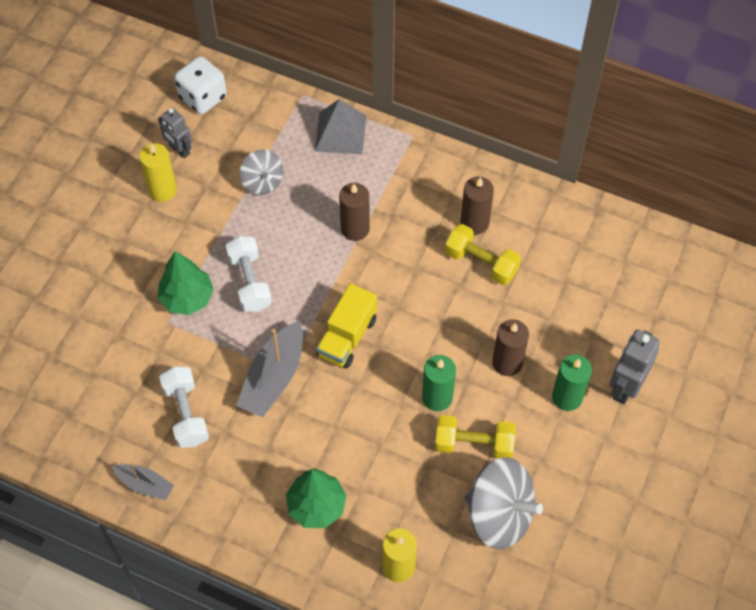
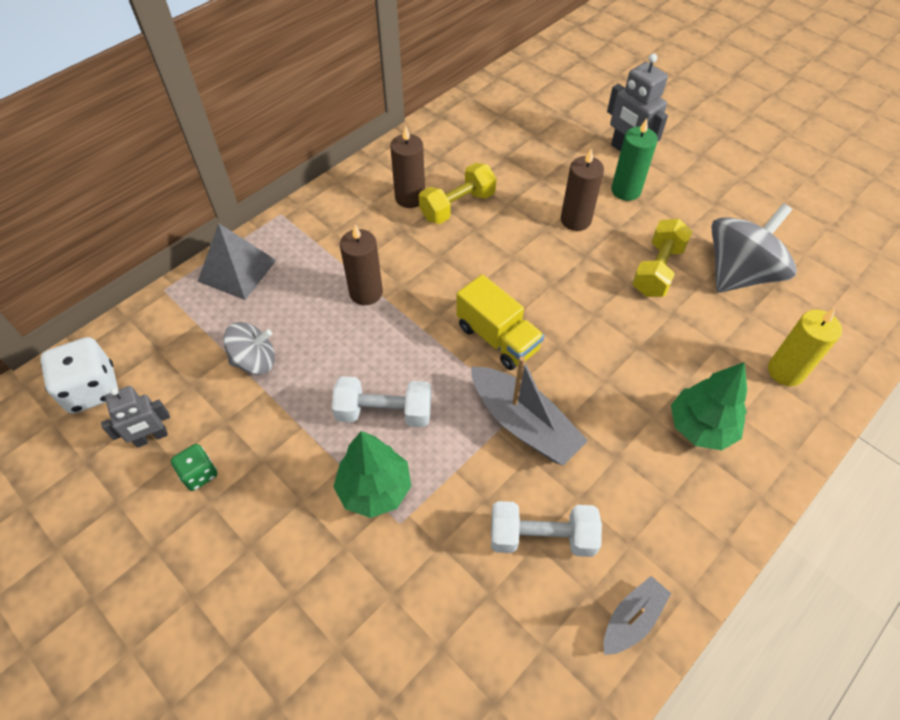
camera: 70 degrees left, 5 degrees down
yellow candle [139,143,177,202] -> green dice [171,444,217,491]
green candle [422,355,456,411] -> none

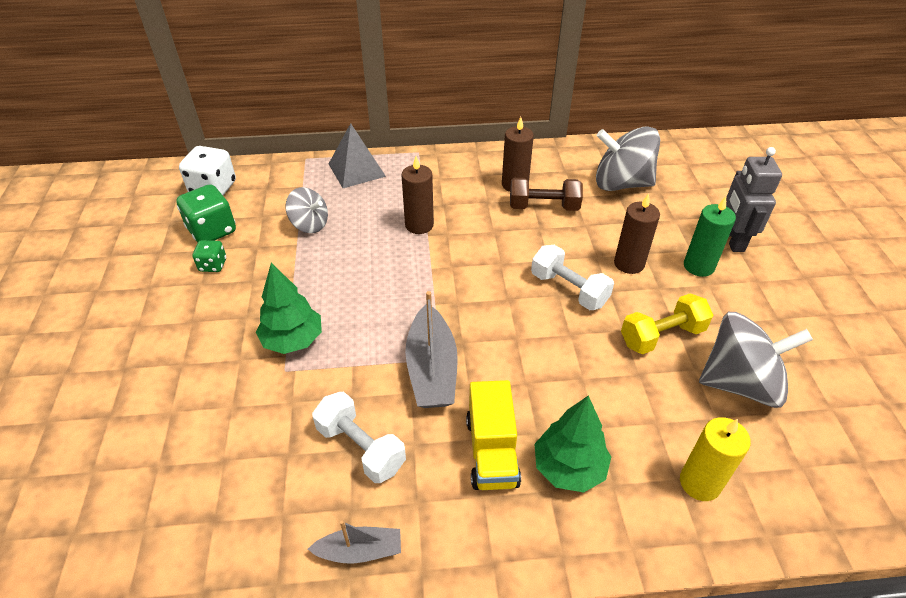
camera: 40 degrees right, 10 degrees down
grey robot [101,386,170,448] -> green dice [176,184,236,242]
white dumbbell [332,376,432,427] -> white dumbbell moved to [531,245,614,310]
yellow dumbbell [419,163,497,224] -> brown dumbbell [510,178,583,211]
yellow truck [456,274,544,370] -> yellow truck moved to [466,380,521,490]
none -> grey spinning top [596,126,660,191]

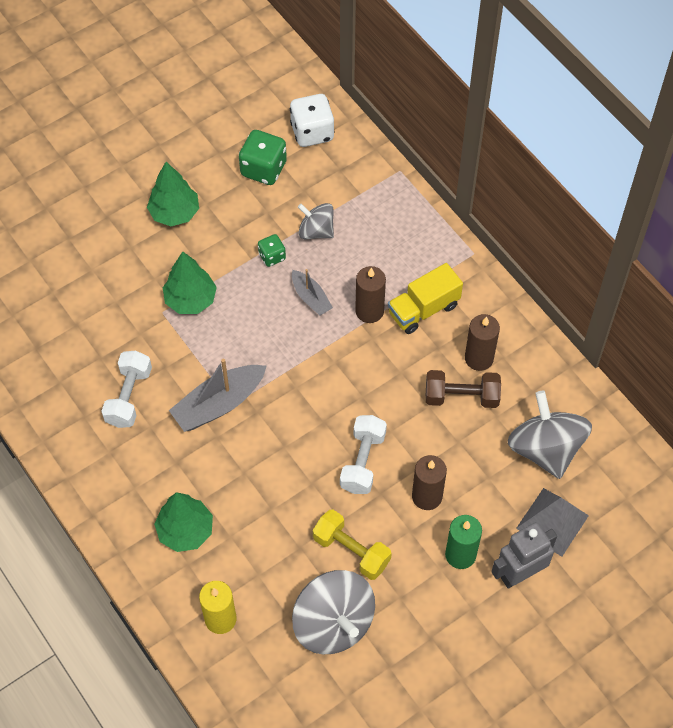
camera: 60 degrees right, 15 degrees up
green dice [192,240,226,272] -> green dice moved to [258,234,286,267]
grey spinning top [286,187,328,233] -> grey spinning top turned 120 degrees clockwise [298,203,334,239]
grey boat [308,520,401,563] -> grey boat moved to [292,269,333,316]
grey pyramid [329,123,386,188] -> grey pyramid moved to [516,488,589,557]
yellow truck [466,380,521,490] -> yellow truck moved to [388,263,463,334]
brown dumbbell [510,178,583,211] -> brown dumbbell turned 60 degrees counterclockwise [426,370,501,408]
none -> green tree [147,162,199,226]

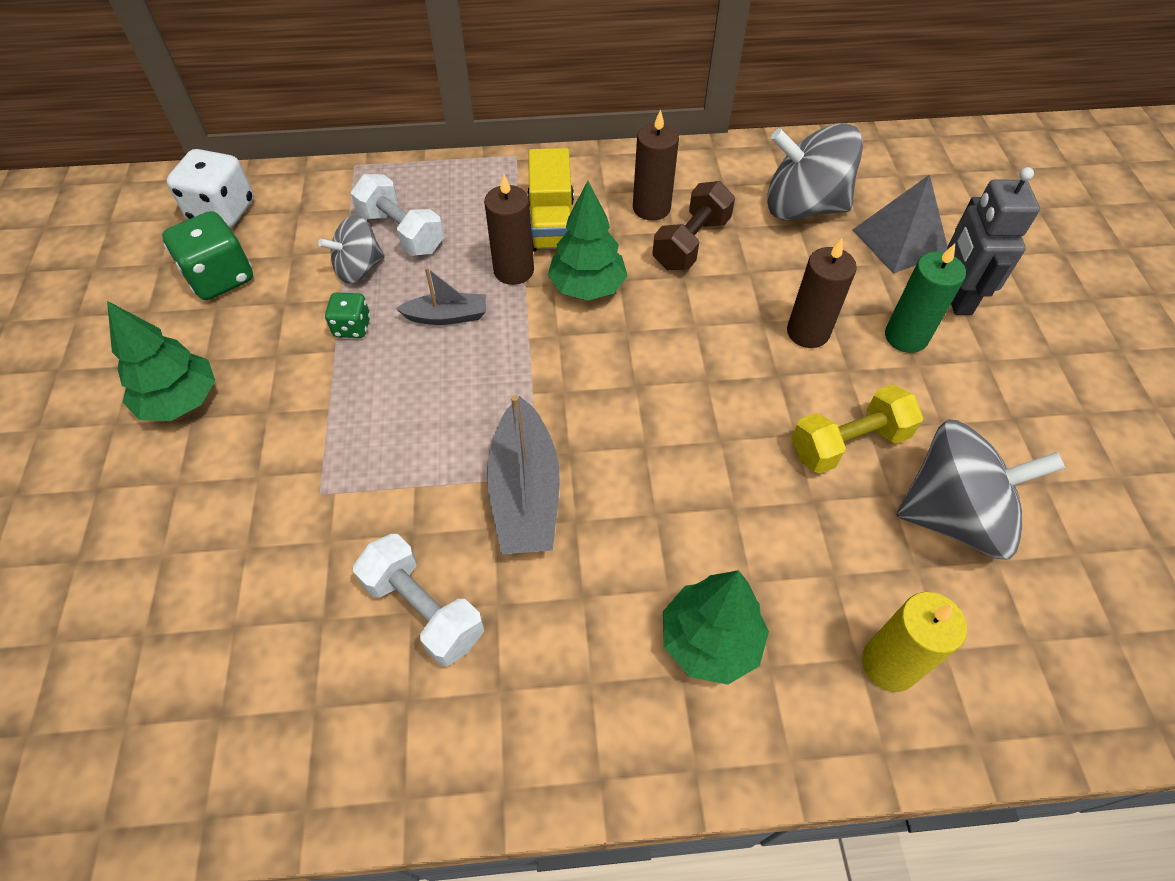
camera: 60 degrees left, 5 degrees down
green tree [163,251,217,314] -> green tree moved to [548,181,628,301]
white dumbbell [340,415,387,494] -> white dumbbell moved to [351,174,444,256]

